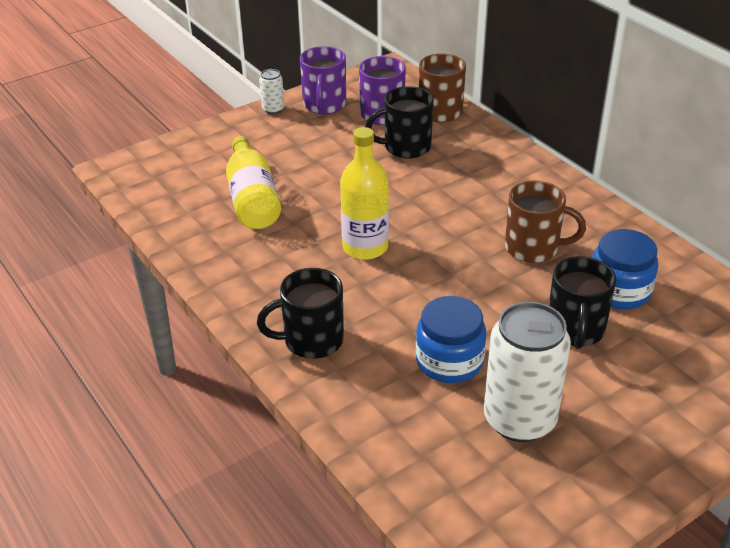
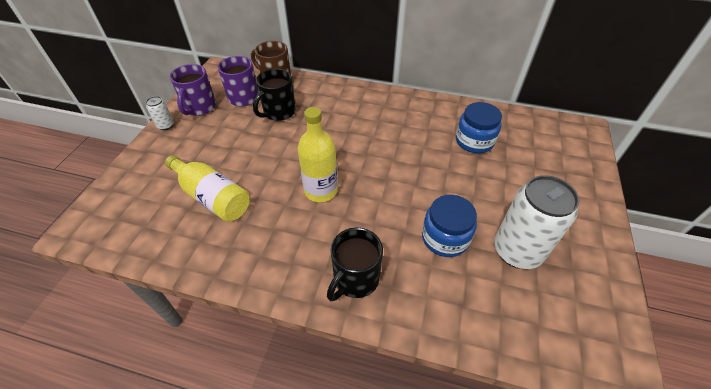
camera: 40 degrees left, 10 degrees up
purple mug [300,46,346,114] -> purple mug turned 45 degrees clockwise [170,64,216,116]
brown mug [505,181,586,263] -> none
black mug [549,256,616,349] -> none

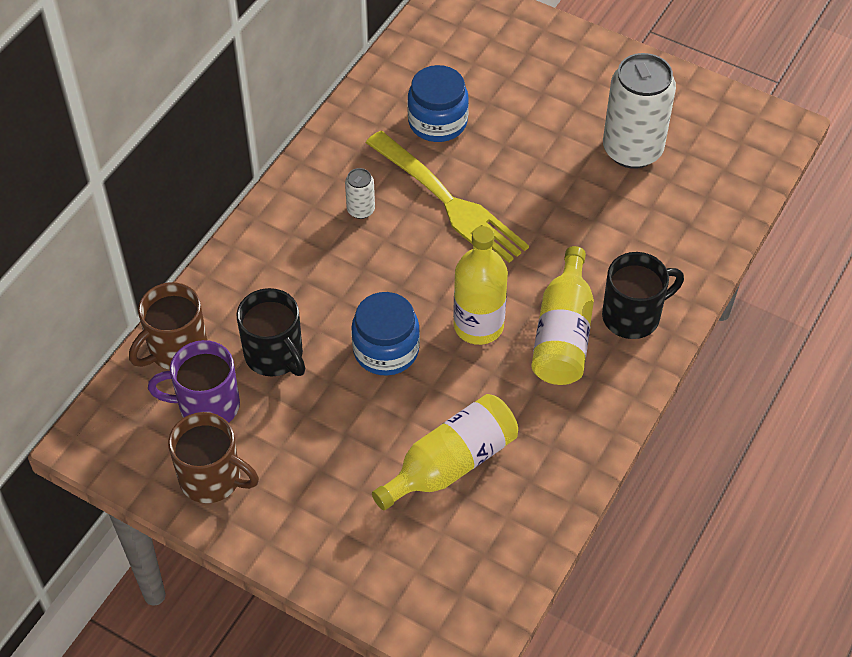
camera: 75 degrees left, 5 degrees up
white can [146,96,174,130] -> white can moved to [345,168,375,219]
purple mug [170,64,216,116] -> brown mug [168,412,259,503]
black mug [327,228,383,301] -> black mug turned 75 degrees counterclockwise [602,252,684,339]
blue jar [422,195,477,257] -> blue jar moved to [351,292,420,376]
none -> yellow fork [366,131,529,265]
none -> yellow bottle [531,246,594,385]

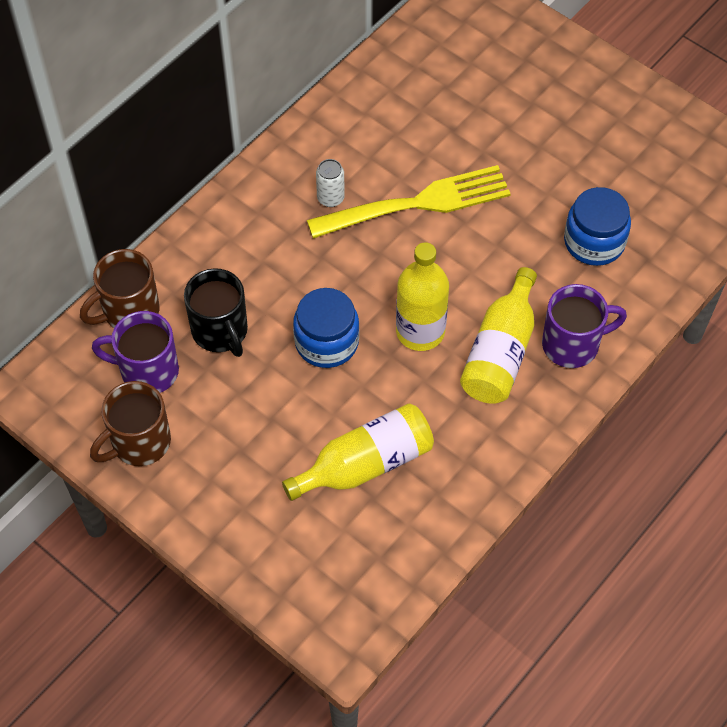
camera: 10 degrees right, 5 degrees up
brown mug [168,412,259,503] -> brown mug turned 105 degrees clockwise [90,381,171,466]
yellow fork [366,131,529,265] -> yellow fork turned 75 degrees counterclockwise [307,165,511,239]
blue jar [407,65,469,142] -> blue jar moved to [564,187,631,266]
black mug [602,252,684,339] -> purple mug [542,284,627,368]
white can [603,53,676,169] -> none

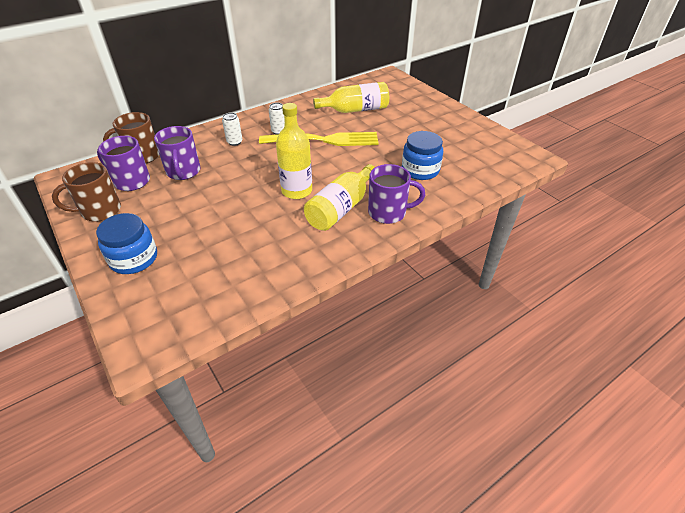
camera: 15 degrees right, 15 degrees down
black mug [184,268,248,357] -> purple mug [154,126,201,180]
yellow bottle [282,403,434,501] -> yellow bottle moved to [313,82,389,113]
blue jar [293,288,359,368] -> blue jar moved to [96,213,157,274]
none -> white can [222,112,242,146]

